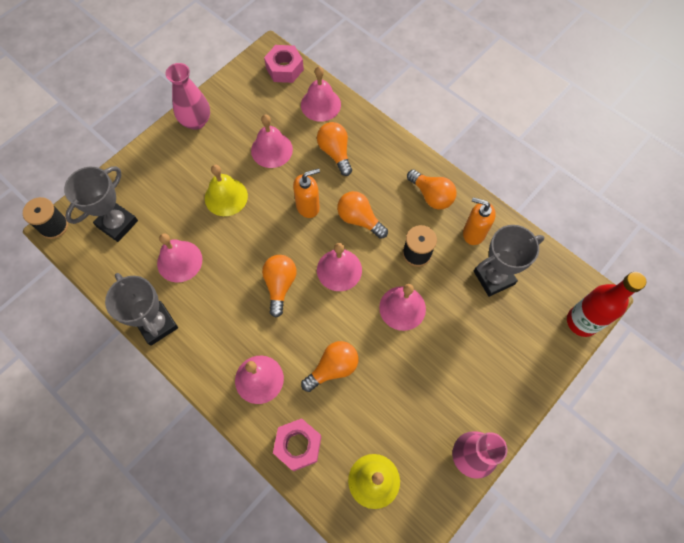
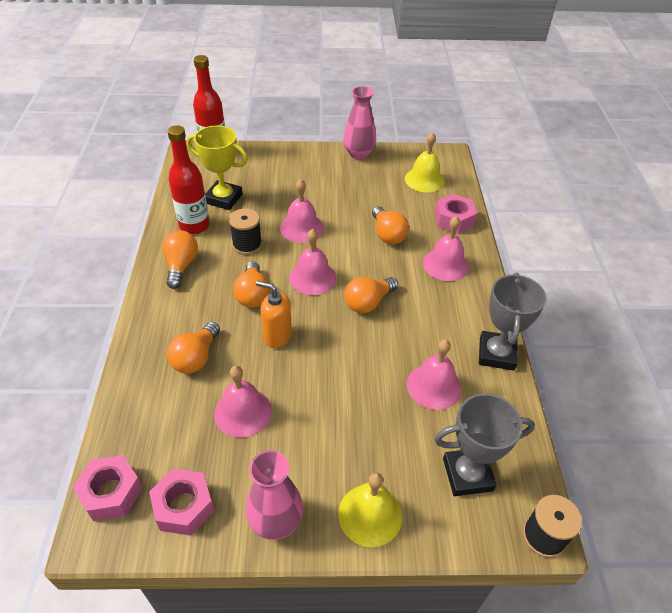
camera: 135 degrees left, 20 degrees down
yellow bell [205,165,248,216] -> yellow bell moved to [338,472,402,547]
pink bell [301,67,341,122] -> none
orange light bulb [301,341,358,392] -> orange light bulb turned 120 degrees counterclockwise [372,206,409,244]
orange soap dispenser [463,197,496,245] -> red bottle [167,125,210,234]
grey trophy [474,225,544,297] -> yellow trophy [187,125,248,210]
none -> pink nut [149,468,214,536]

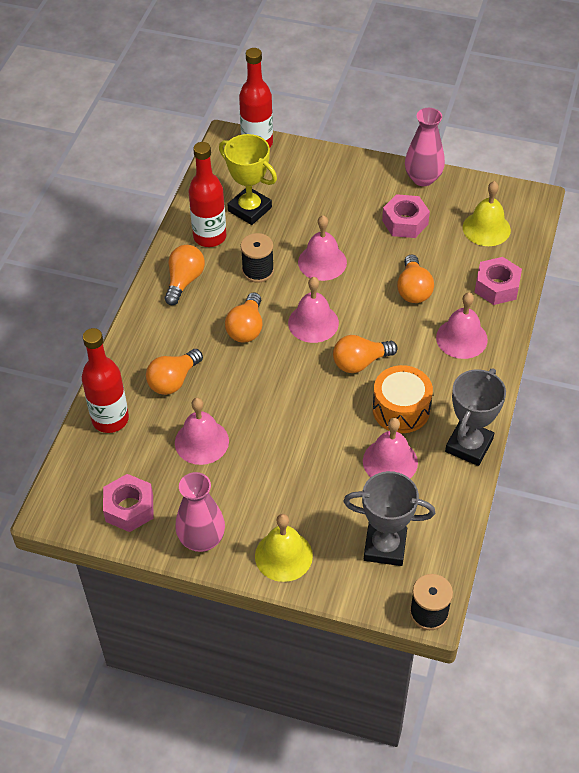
camera: 20 degrees right, 5 degrees up
pink nut [72,455,143,521] -> pink nut moved to [382,194,430,238]
orange soap dispenser [256,281,292,348] -> none
none -> red bottle [82,328,129,433]
none -> orange drum [372,365,433,433]

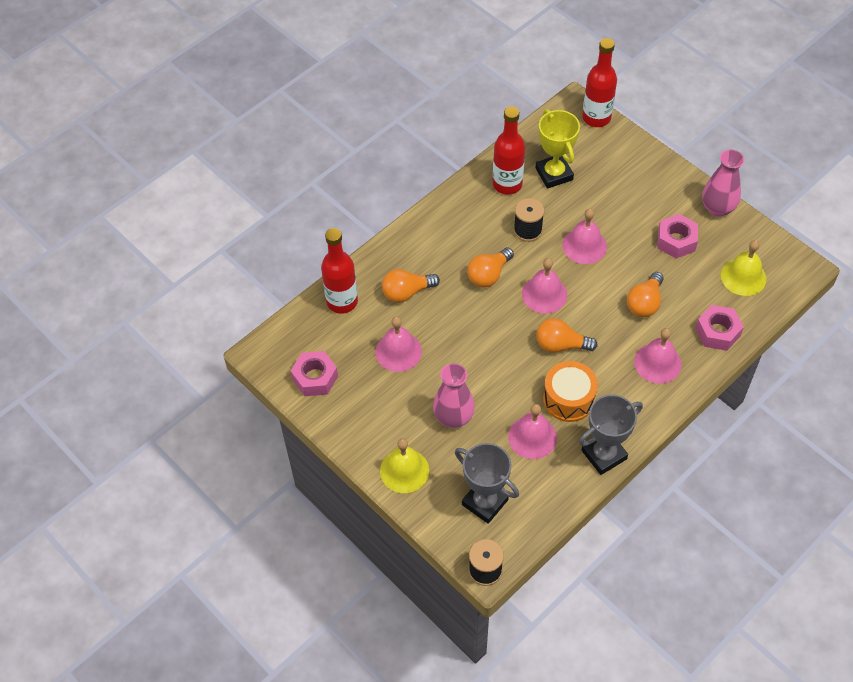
camera: 30 degrees right, 5 degrees up
orange light bulb [165,245,205,305] -> none
pink vase [175,472,225,552] -> pink vase moved to [433,363,475,428]

